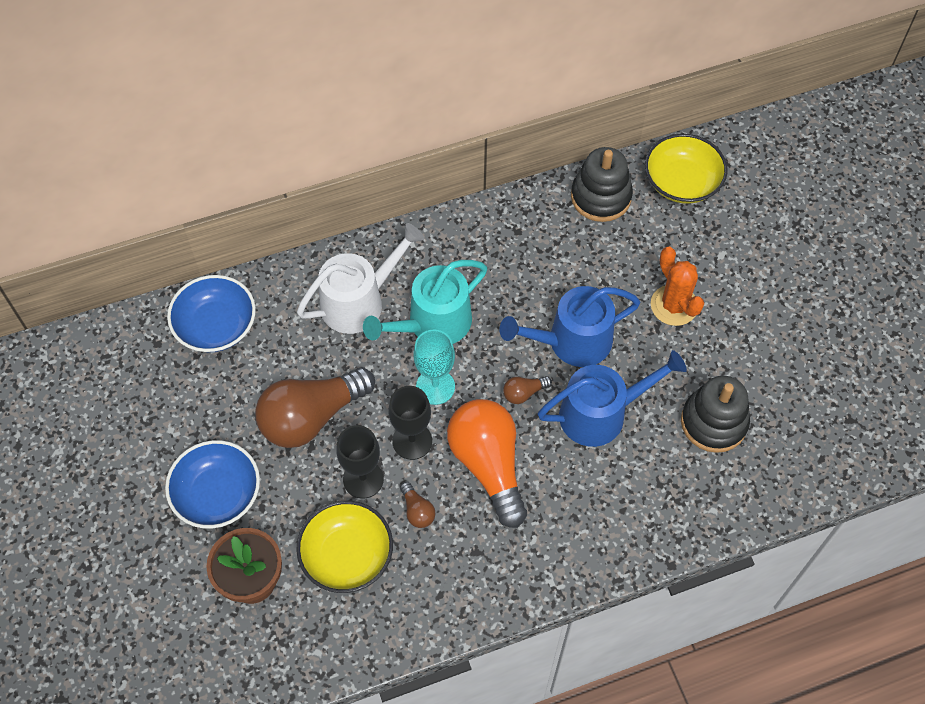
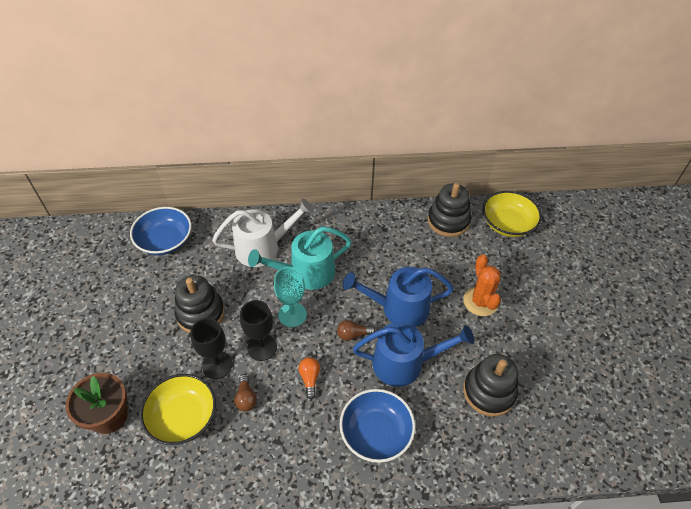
camera: 15 degrees right, 10 degrees down
blue bowl [165,440,260,529] -> blue bowl moved to [339,389,415,463]
brown light bulb [255,367,375,448] -> black stacking toy [174,275,225,333]
orange light bulb [447,399,527,528] -> orange light bulb [299,357,320,400], size x0.41

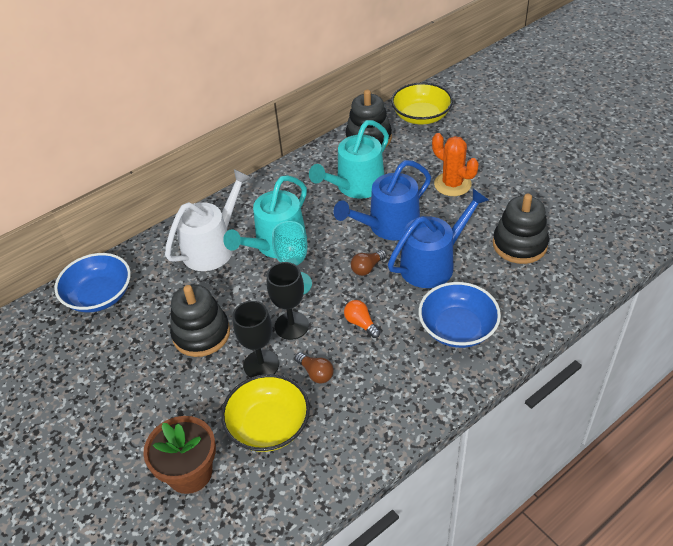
camera: 30 degrees left, 5 degrees down
none -> turquoise watering can [309,120,389,199]

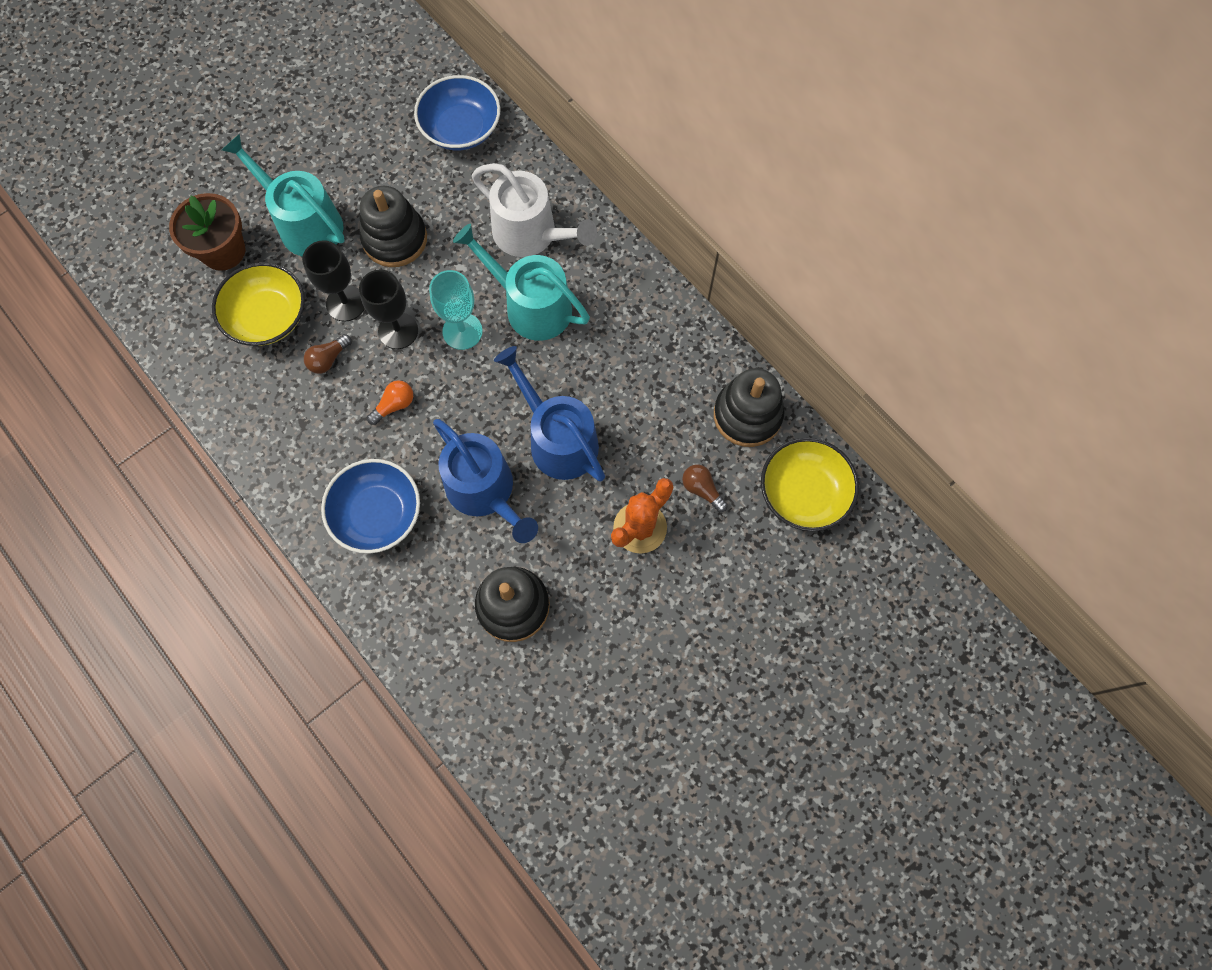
camera: 85 degrees right, 25 degrees up
turquoise watering can [309,120,389,199] -> turquoise watering can moved to [222,134,345,257]
brown light bulb [351,250,386,276] -> brown light bulb moved to [682,464,728,512]

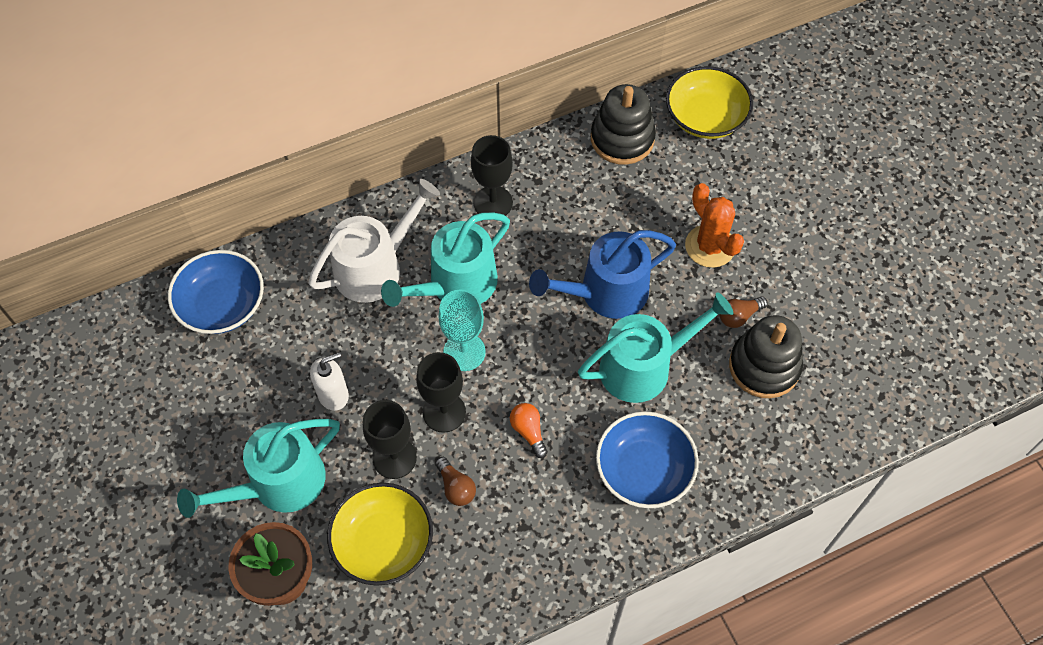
camera: 75 degrees left, 10 degrees down
black stacking toy [359,186,427,267] -> white soap dispenser [310,352,349,411]
blue watering can [433,419,538,543] -> turquoise watering can [578,292,733,403]
brown light bulb [682,464,728,512] -> brown light bulb moved to [719,296,768,328]
none -> black goblet [471,135,513,216]

